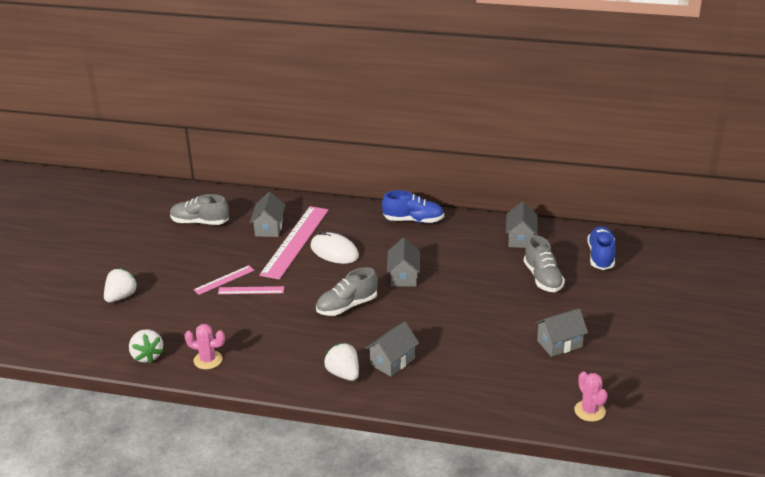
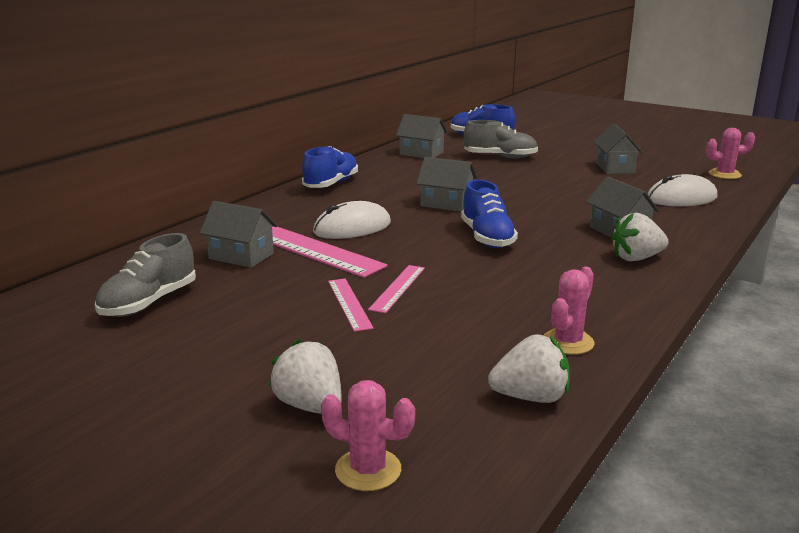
camera: 70 degrees left, 10 degrees down
grey shoe [316,267,378,316] -> blue shoe [461,180,518,248]
none -> pink cactus [321,380,415,491]
none -> white mouse [648,174,718,206]

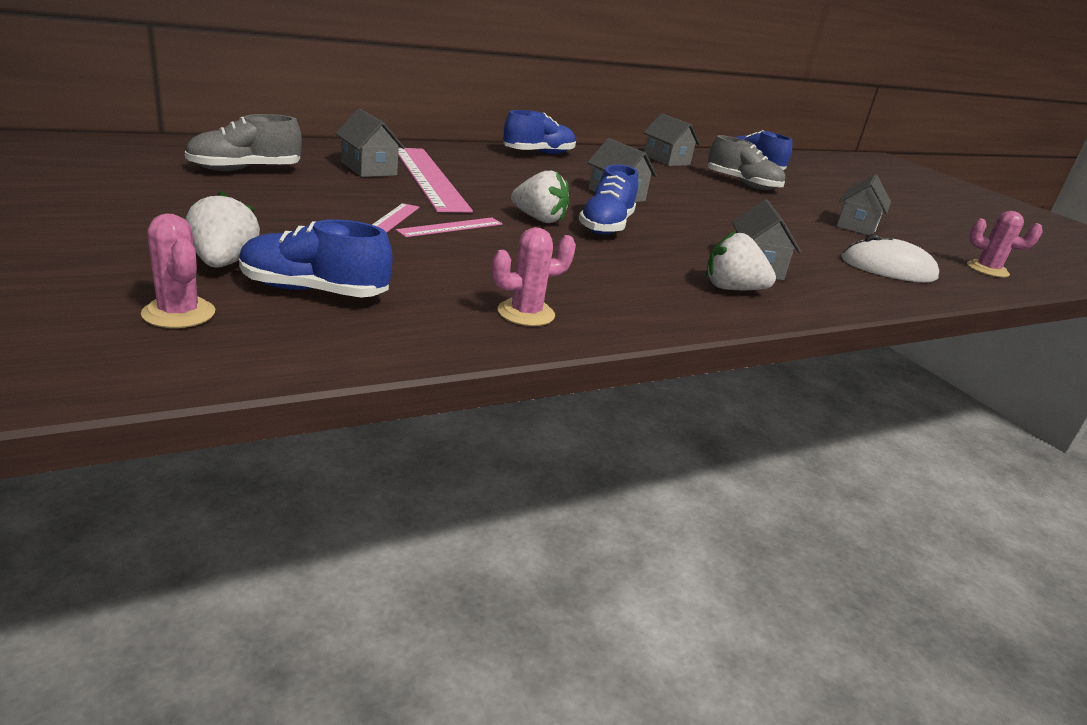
camera: 25 degrees right, 5 degrees up
white mouse [313,201,391,239] -> none
white strawberry [488,334,570,403] -> white strawberry moved to [511,171,570,223]
none -> blue shoe [239,219,393,298]

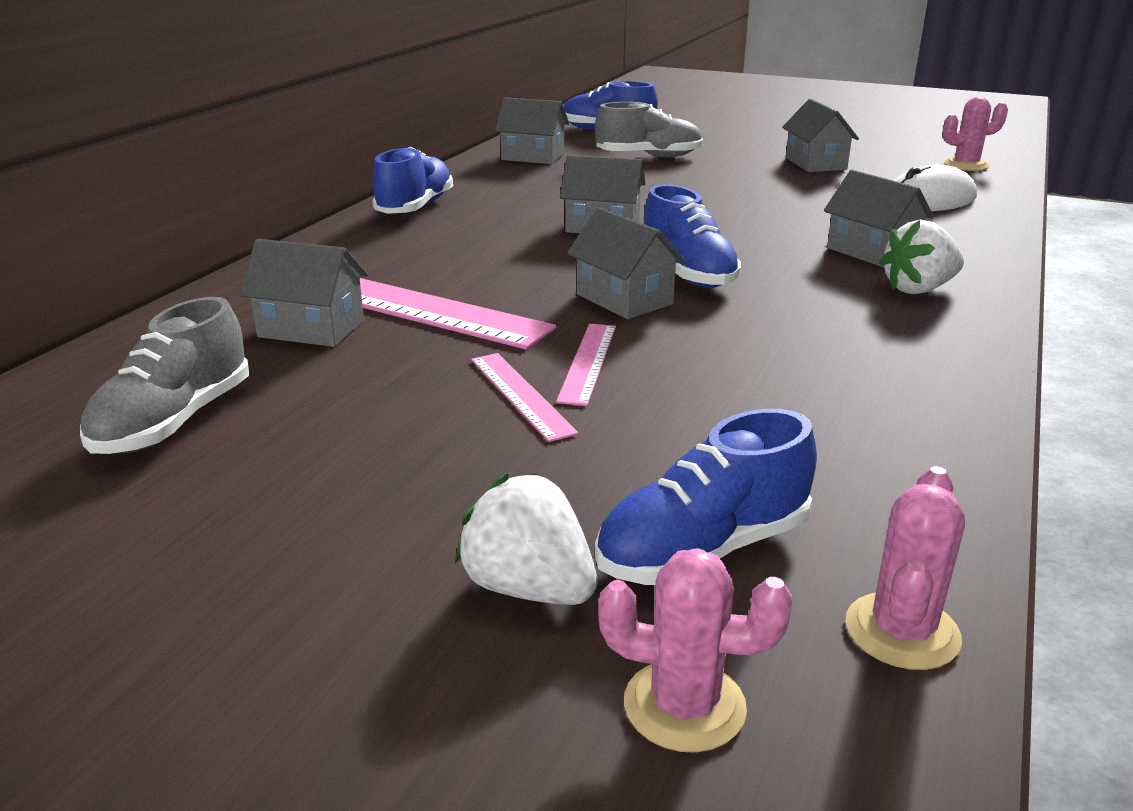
camera: 35 degrees left, 0 degrees up
pink cactus [492,227,576,326] -> pink cactus moved to [846,466,965,670]
white strawberry [511,171,570,223] -> grey house [567,207,686,319]

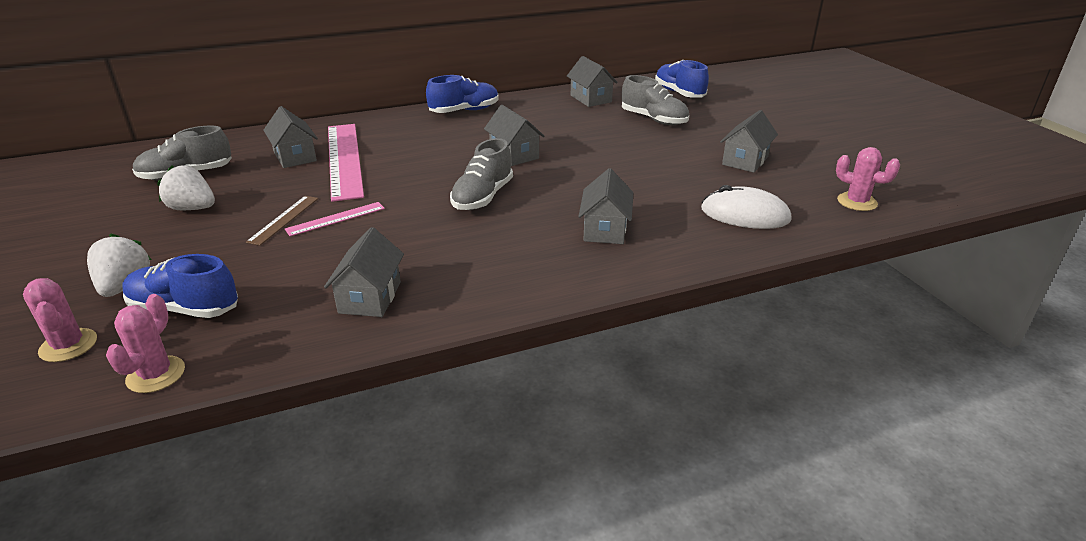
camera: 45 degrees right, 5 degrees up
pink ruler [471,353,579,442] -> brown ruler [246,196,318,246]
grey house [567,207,686,319] -> grey house moved to [324,227,404,317]
blue shoe [644,184,741,288] -> grey shoe [450,138,513,210]
pink cactus [846,466,965,670] -> pink cactus turned 60 degrees counterclockwise [106,294,185,393]
white strawberry [879,220,964,294] -> white strawberry moved to [157,165,215,210]

